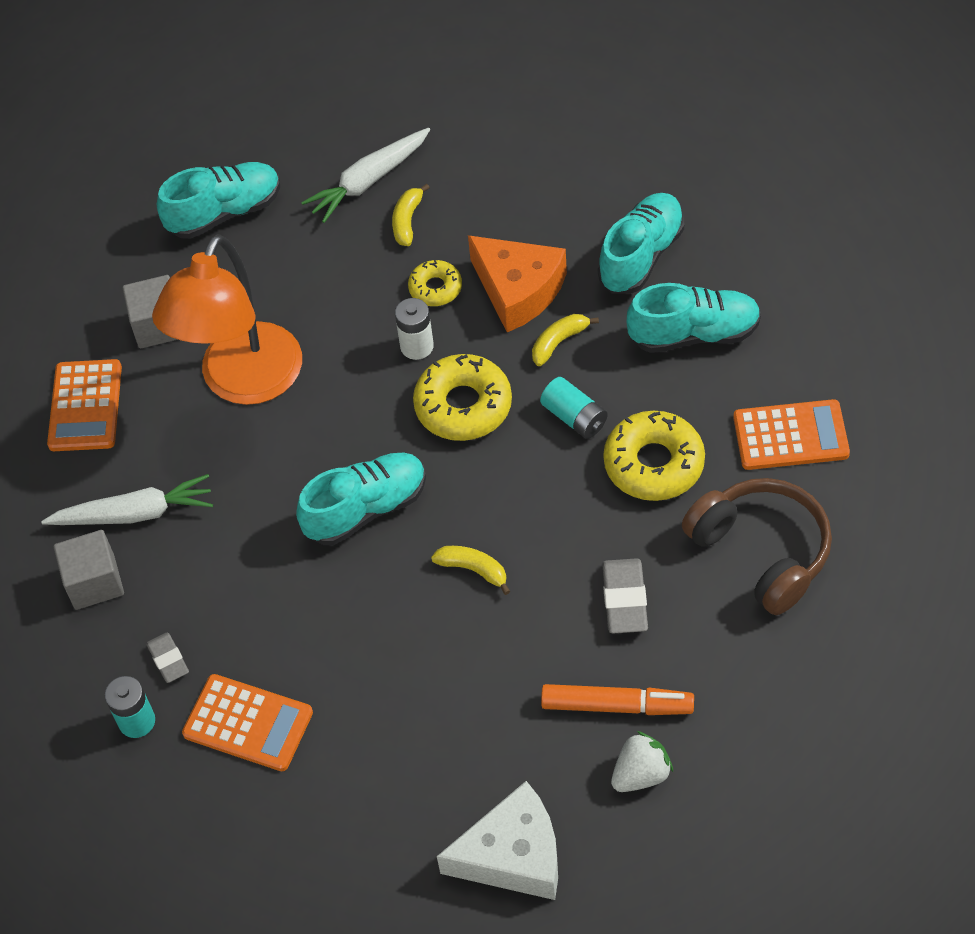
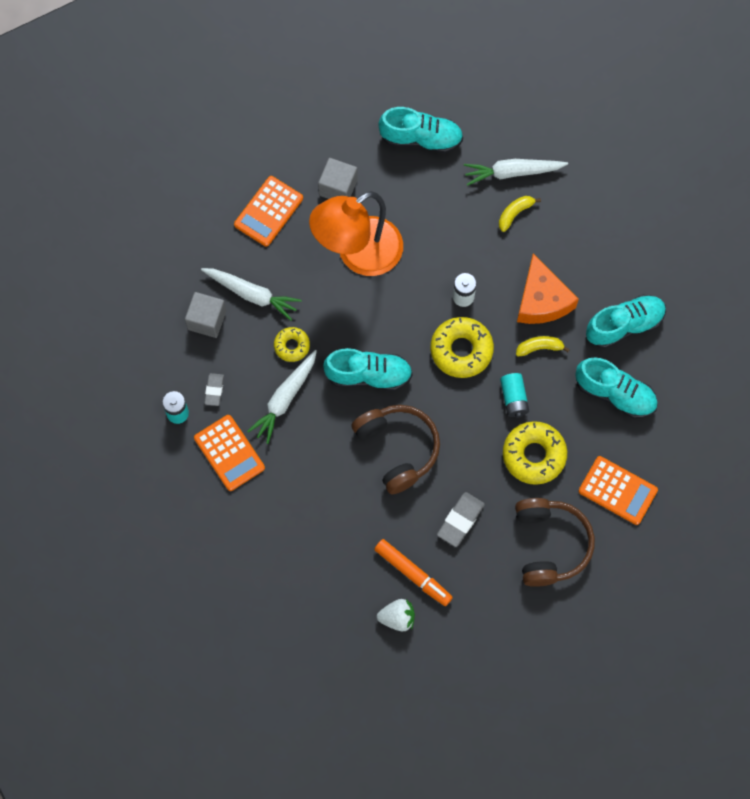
camera: 30 degrees right, 15 degrees up
yellow donut [408,260,462,306] -> yellow donut moved to [274,327,310,362]
yellow banana [431,546,510,595] -> brown headphones [351,405,440,494]
white cheese [437,781,558,900] -> none
none -> white carrot [247,350,317,444]

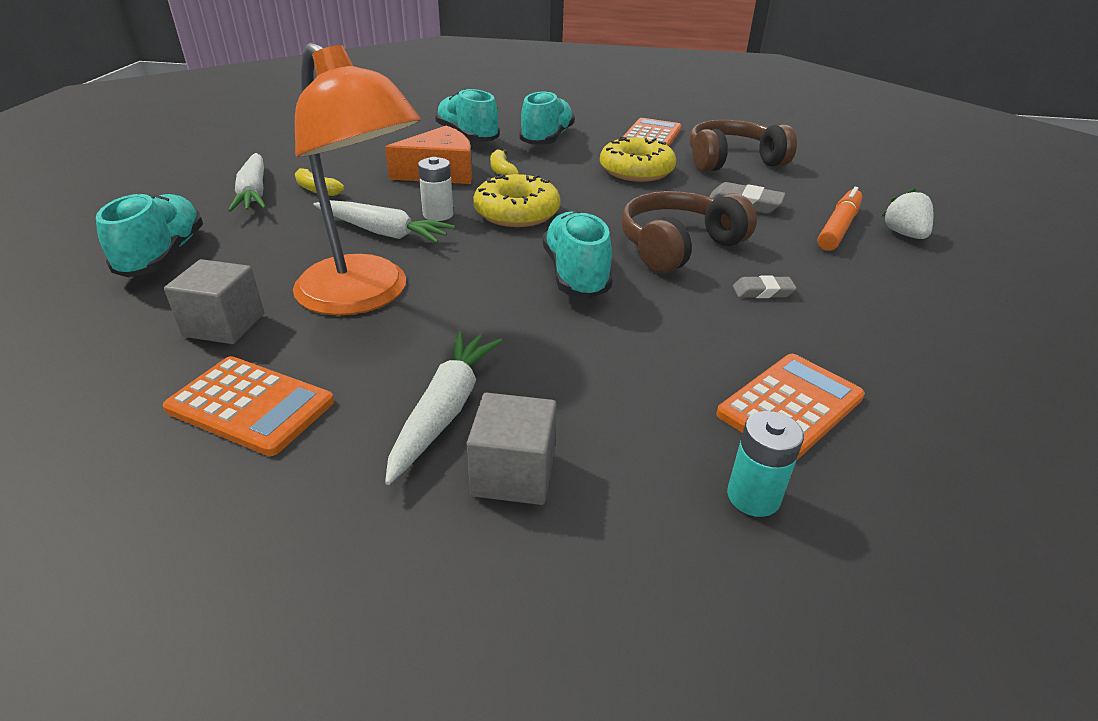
camera: 100 degrees left, 35 degrees down
grey eraser [204,373,224,406] -> grey eraser moved to [733,275,797,298]
white carrot [247,350,317,444] -> white carrot moved to [313,200,455,243]
yellow donut [274,327,310,362] -> none
turquoise battery [500,373,529,418] -> none

